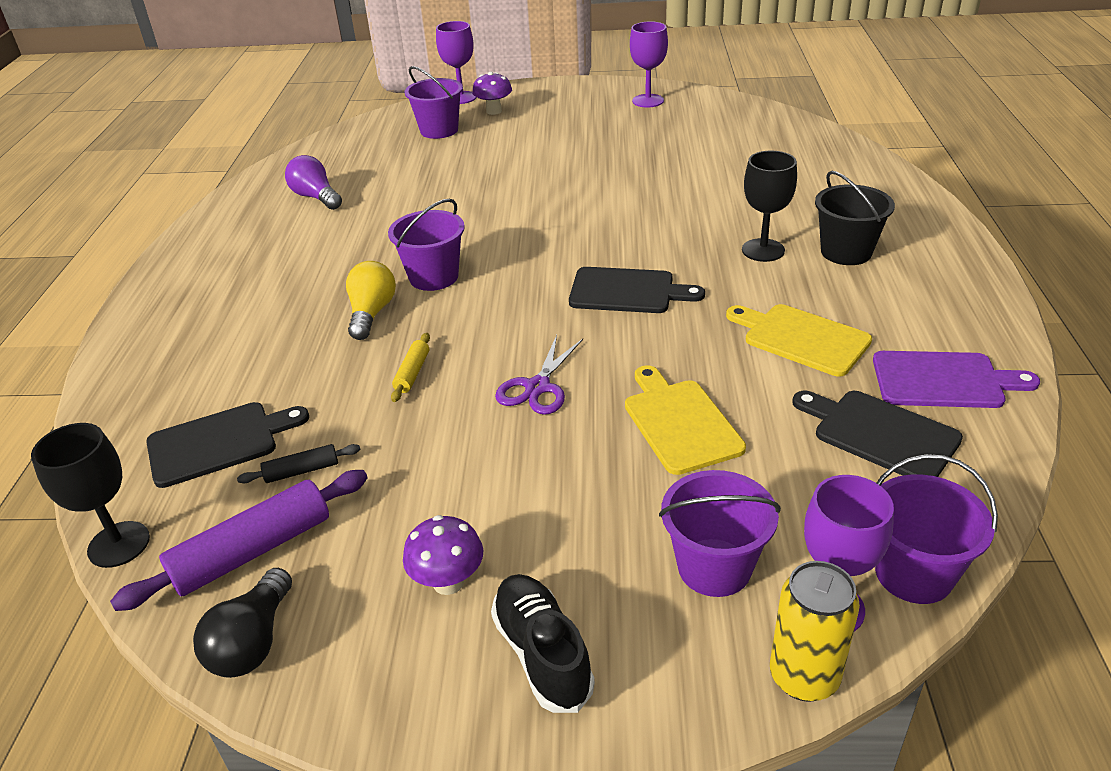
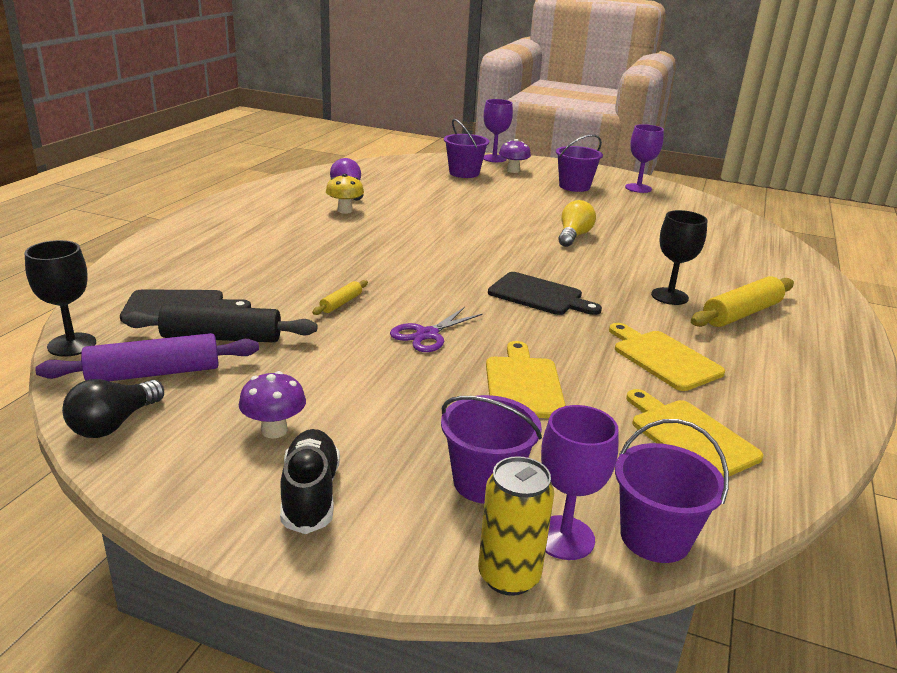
camera: 15 degrees right, 10 degrees down
black rolling pin [237,444,361,483] -> black rolling pin [122,304,317,343], size x1.99
yellow light bulb [346,261,396,340] -> yellow light bulb moved to [558,200,596,247]
purple bucket [388,199,465,291] -> purple bucket moved to [556,134,603,192]
black cutting board [792,391,963,477] -> yellow cutting board [626,389,763,478]
black bucket [815,171,895,265] -> yellow rolling pin [691,276,794,327]
purple cutting board [873,351,1040,408] -> none
none -> yellow mushroom [326,173,364,214]

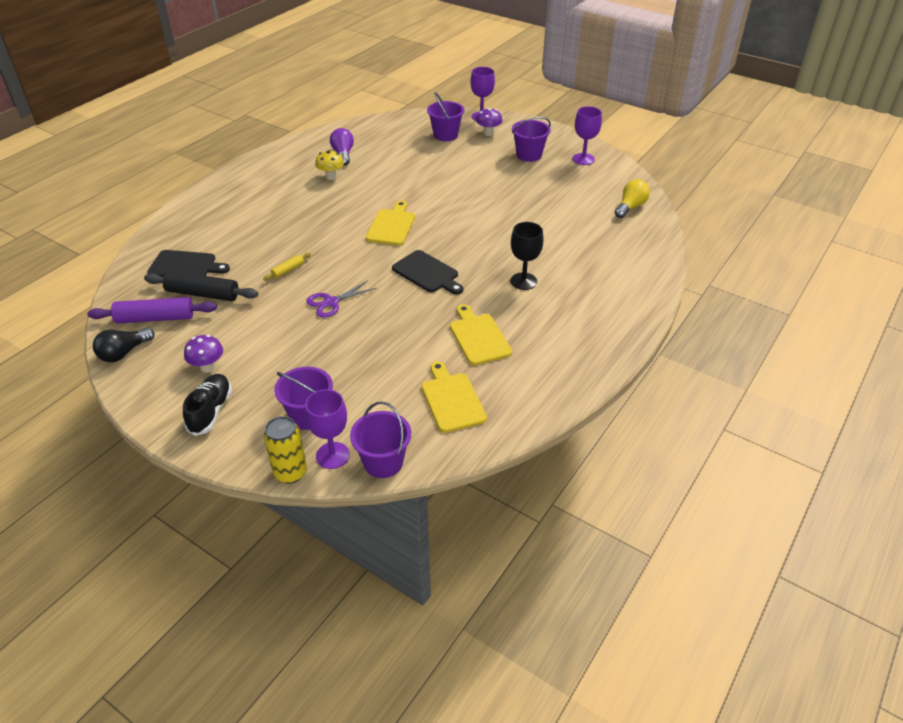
camera: 15 degrees right, 15 degrees up
black goblet [25,240,96,356] -> none
yellow cutting board [486,341,566,418] -> yellow cutting board moved to [366,201,415,245]
yellow light bulb [558,200,596,247] -> yellow light bulb moved to [615,179,650,218]
yellow rolling pin [691,276,794,327] -> none

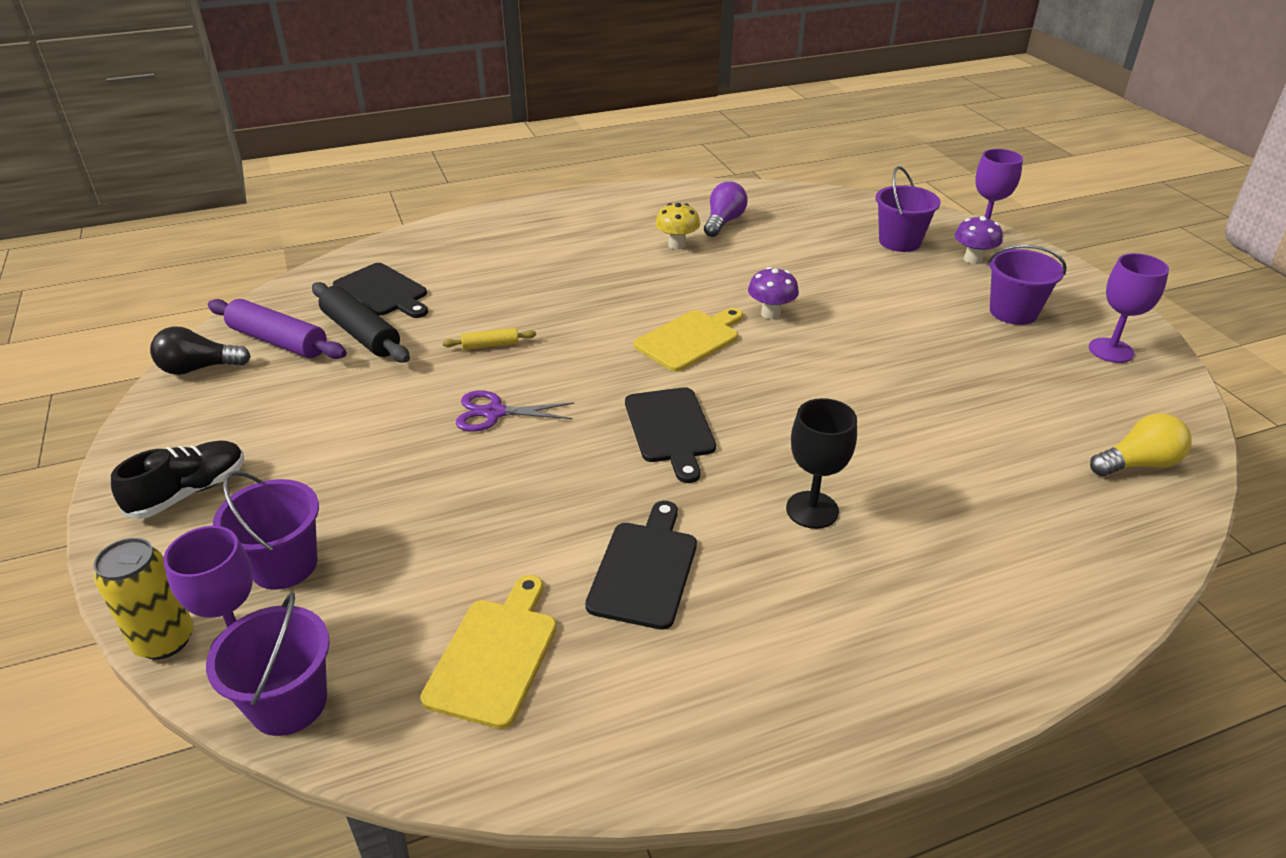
camera: 35 degrees right, 5 degrees down
purple mushroom [184,335,223,373] -> purple mushroom moved to [748,267,799,319]
yellow cutting board [450,304,512,365] -> black cutting board [585,501,697,630]

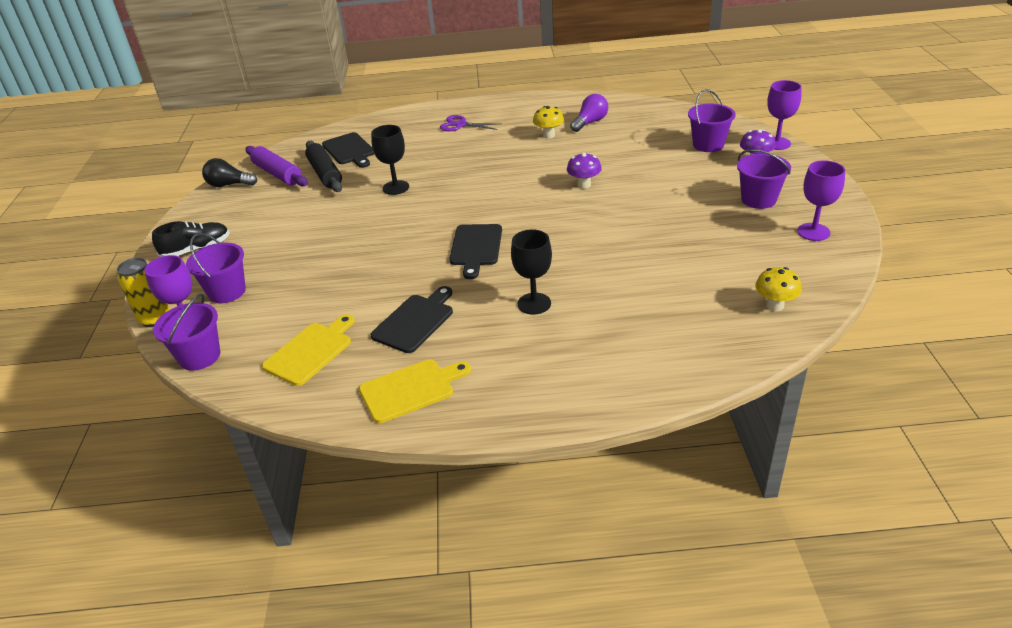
camera: 20 degrees right, 0 degrees up
yellow rolling pin [442,328,536,350] -> black goblet [371,125,409,195]
purple scissors [456,390,574,432] -> purple scissors moved to [440,115,502,131]
yellow cutting board [634,308,743,372] -> yellow cutting board moved to [359,359,471,423]
yellow light bulb [1090,413,1192,476] -> yellow mushroom [755,267,802,311]

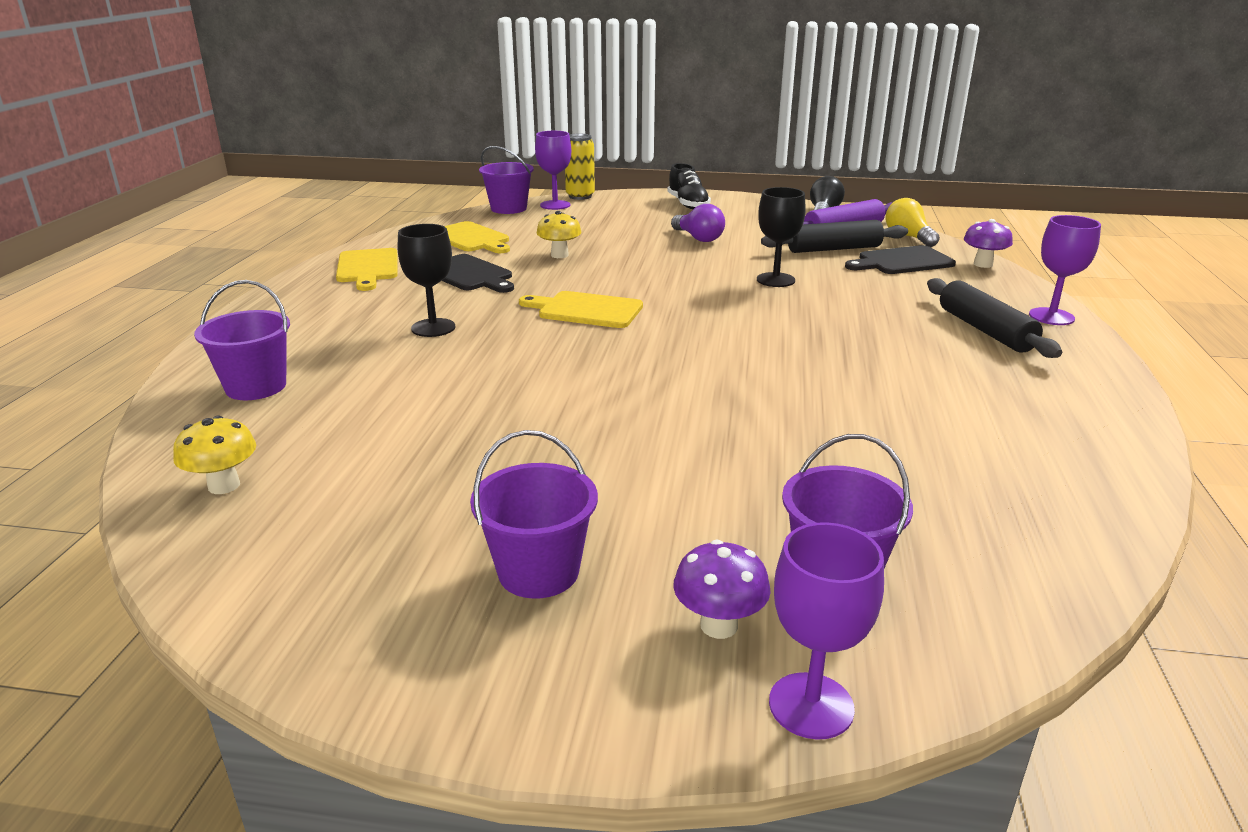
camera: 100 degrees right, 10 degrees down
purple bucket [186,233,246,303] -> purple bucket moved to [194,280,290,400]
purple scissors [440,115,502,131] -> black rolling pin [927,278,1062,358]
black cutting board [449,224,502,279] -> yellow cutting board [519,291,643,328]
yellow mushroom [533,106,564,138] -> yellow mushroom moved to [536,211,581,258]
purple mushroom [567,152,602,189] -> purple mushroom moved to [964,219,1013,268]
purple light bulb [570,94,608,132] -> purple light bulb moved to [671,204,725,242]
purple goblet [797,160,845,241] -> purple goblet moved to [1029,215,1101,325]
none -> yellow light bulb [886,198,940,247]

